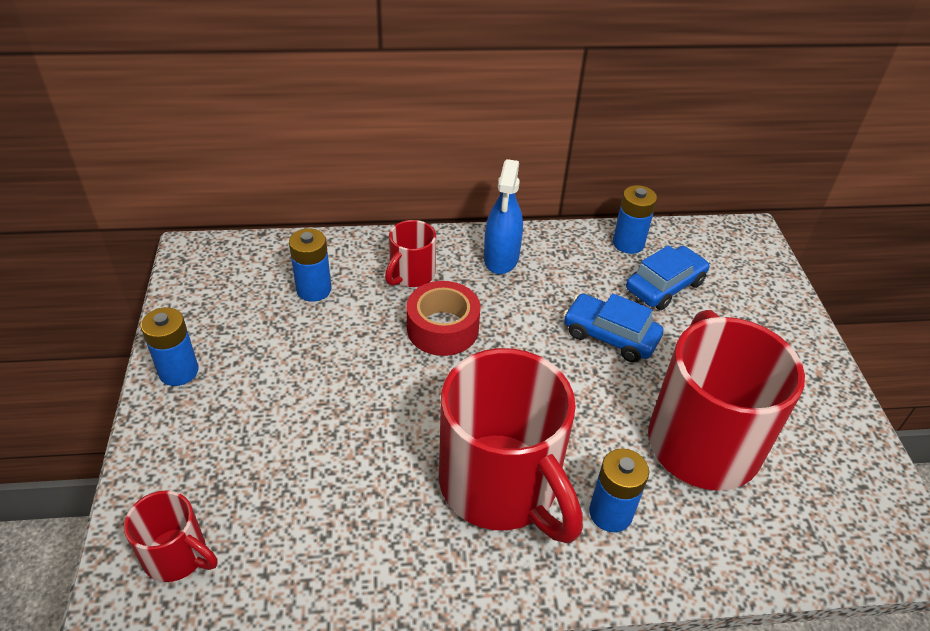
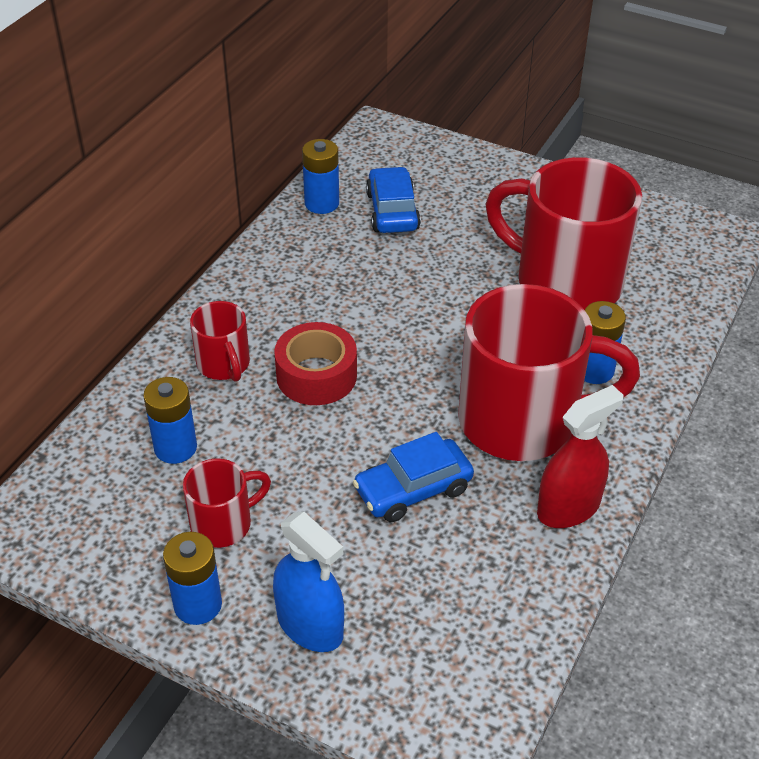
camera: 55 degrees left, 0 degrees up
red mug [124,490,218,582] -> red mug moved to [183,459,271,548]
blue spray bottle [484,159,523,274] -> blue spray bottle moved to [273,512,344,652]
blue car [563,293,663,362] -> blue car moved to [353,432,474,522]
none -> red spray bottle [537,385,623,528]

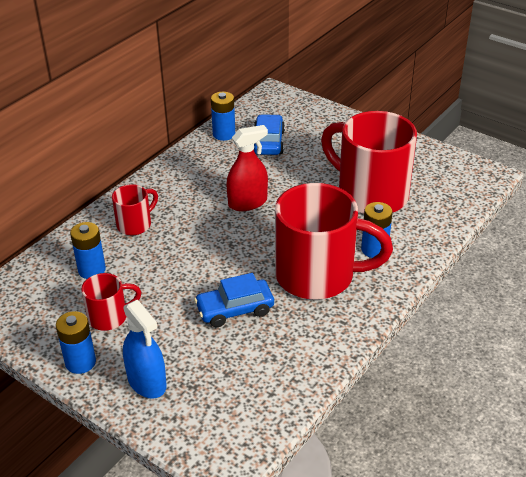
camera: 10 degrees right, 5 degrees down
red mug [190,301,250,382] -> red mug turned 120 degrees counterclockwise [112,184,158,235]
red tape [274,322,357,405] -> none
red spray bottle [537,385,623,528] -> red spray bottle moved to [226,125,268,211]

